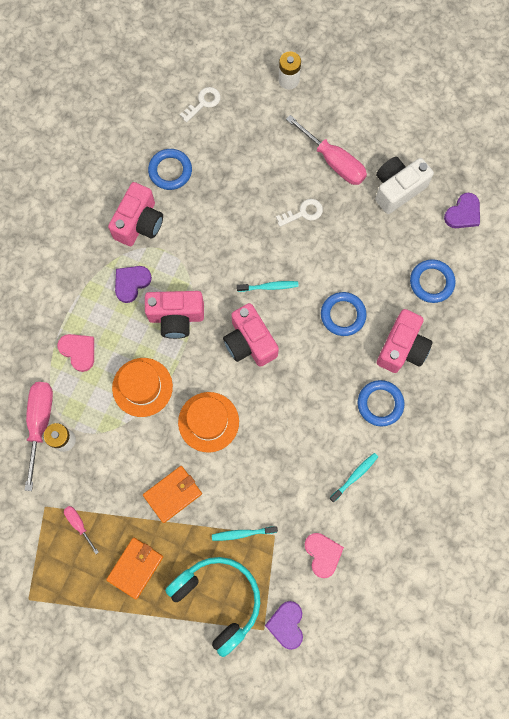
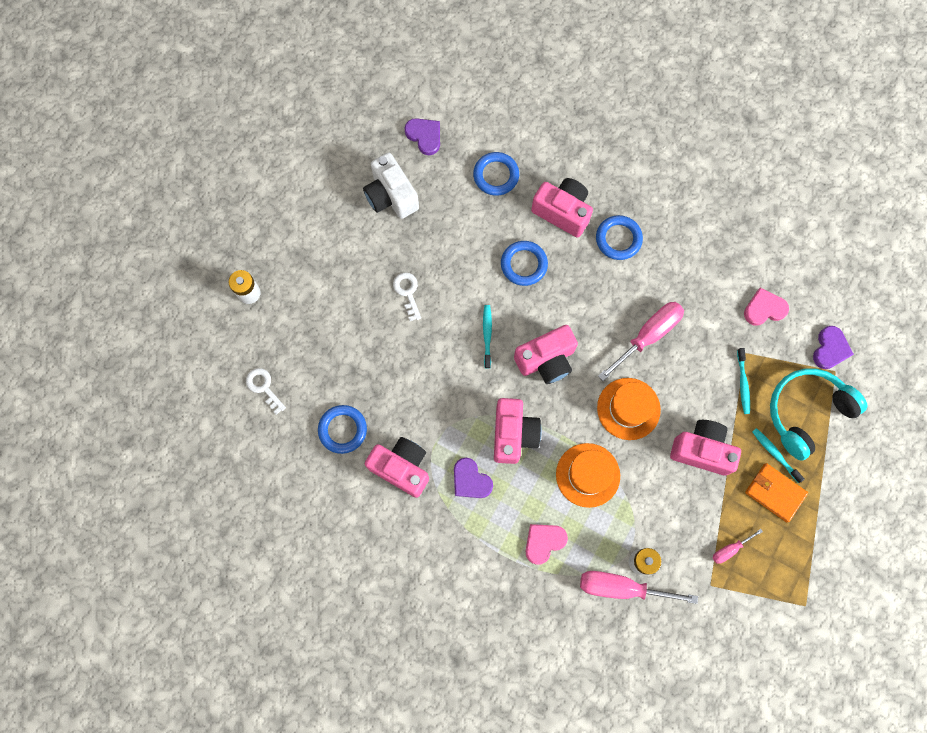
camera: 85 degrees left, 0 degrees up
orange wallet [143,466,202,523] -> pink camera [670,420,741,476]
purple heart [265,601,303,650] -> purple heart turned 75 degrees counterclockwise [813,326,854,369]
pink screwdriver [286,115,367,185] -> pink screwdriver moved to [598,302,684,381]
turquoise toothbrush [330,453,378,502] -> turquoise toothbrush moved to [752,428,805,483]

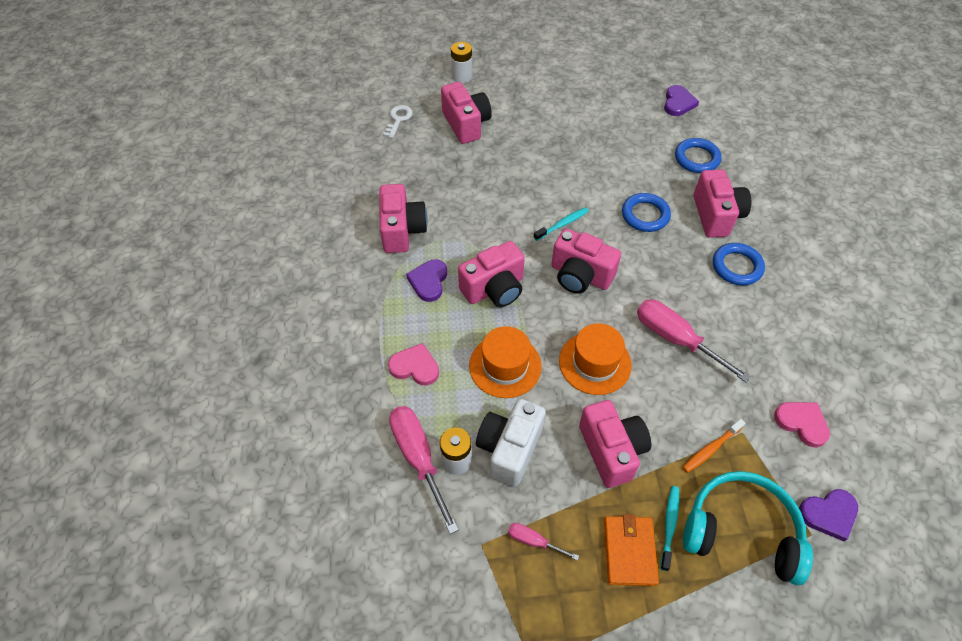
camera: 55 degrees right, 20 degrees down
blue ring [318,405,367,454] -> none
white camera [363,152,419,219] -> white camera moved to [476,399,546,487]
white key [393,272,421,321] -> none
pink screwdriver [598,302,684,381] -> pink screwdriver turned 150 degrees counterclockwise [637,299,751,382]
turquoise toothbrush [737,348,750,414] -> orange toothbrush [683,419,746,473]
none -> pink camera [441,82,492,144]

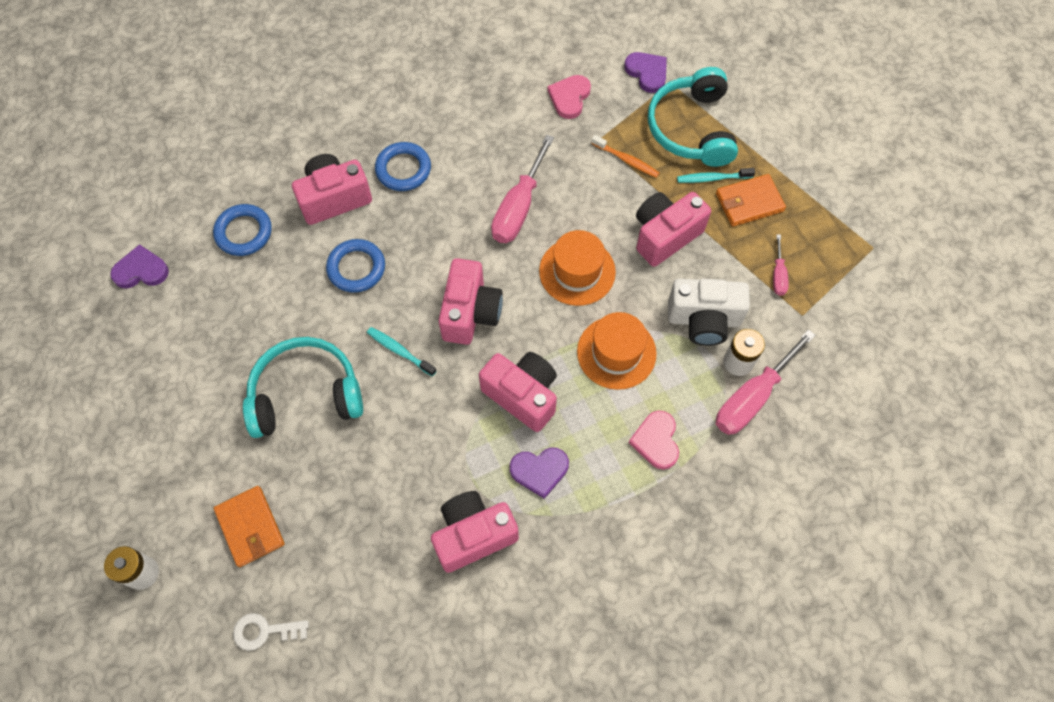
camera: 110 degrees left, 10 degrees up
pink camera [441,82,492,144] -> orange wallet [214,486,285,567]
none -> turquoise headphones [243,337,363,438]

